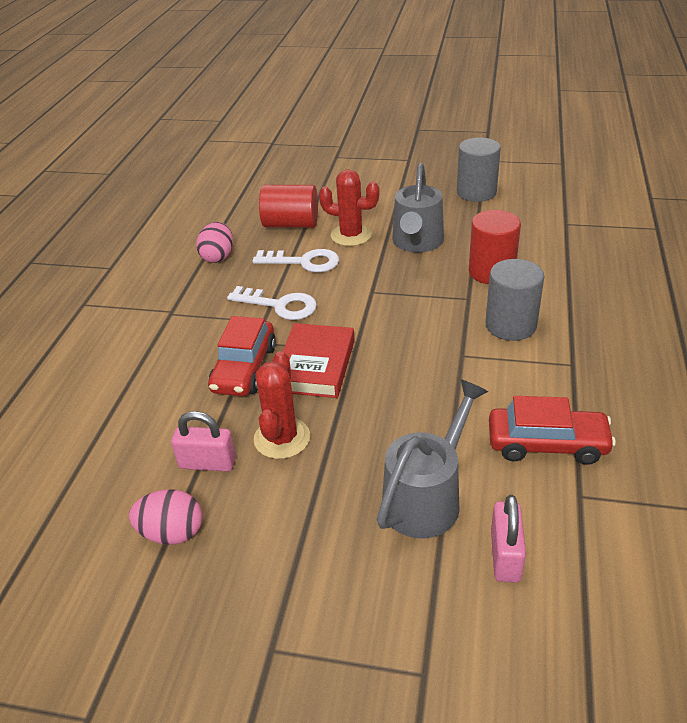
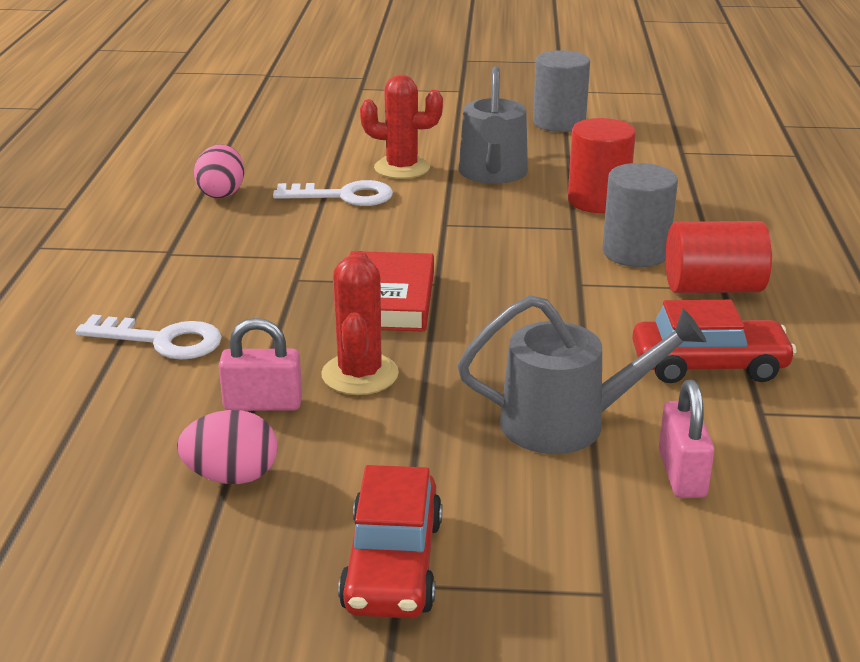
camera: 10 degrees left, 10 degrees down
red car [208,316,276,396] -> red car moved to [338,465,442,618]
white key [227,286,317,320] -> white key moved to [76,314,222,360]
red cylinder [259,185,318,228] -> red cylinder moved to [666,221,772,293]
grey watering can [377,379,488,538] -> grey watering can turned 60 degrees clockwise [458,295,706,454]

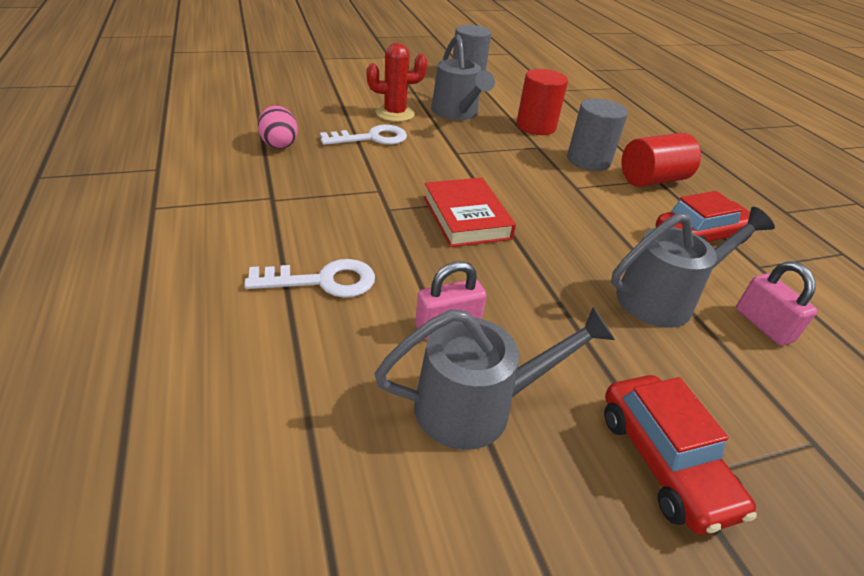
camera: 25 degrees left, 10 degrees up
pink egg [177,410,278,484] -> grey watering can [374,307,615,450]
red cactus [321,251,399,395] -> none

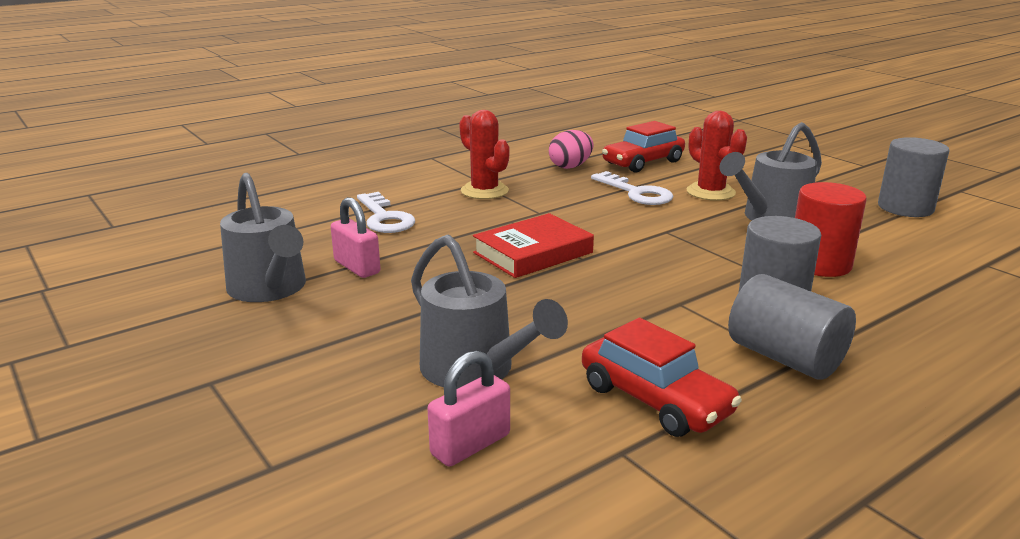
camera: 75 degrees right, 15 degrees down
red car [604,375,757,535] -> red car moved to [602,121,685,172]
red cylinder [621,133,701,187] -> grey cylinder [728,274,856,380]
none -> red cactus [459,110,510,199]

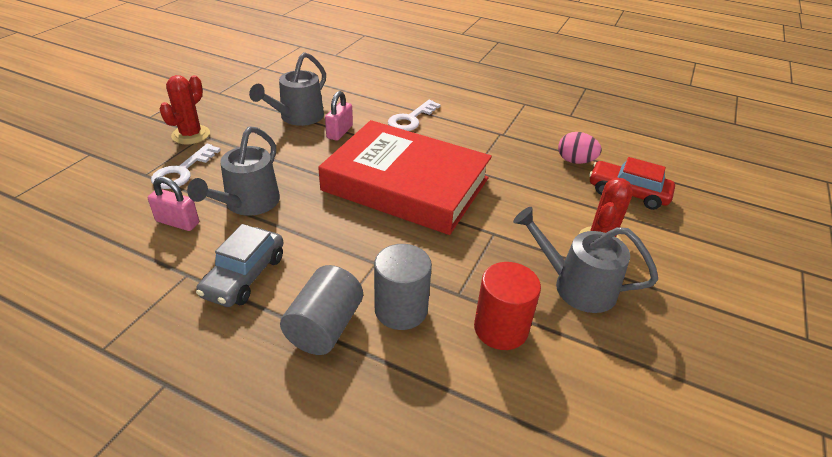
camera: 60 degrees right, 15 degrees up
red cactus [459,110,510,199] -> red cactus moved to [159,75,210,145]
red book [473,213,594,278] -> red book [318,120,492,235], size x2.04
red car [582,318,742,437] -> grey car [196,224,283,307]
white key [591,171,673,205] -> white key moved to [151,144,221,189]
grey cylinder [878,137,950,217] -> none

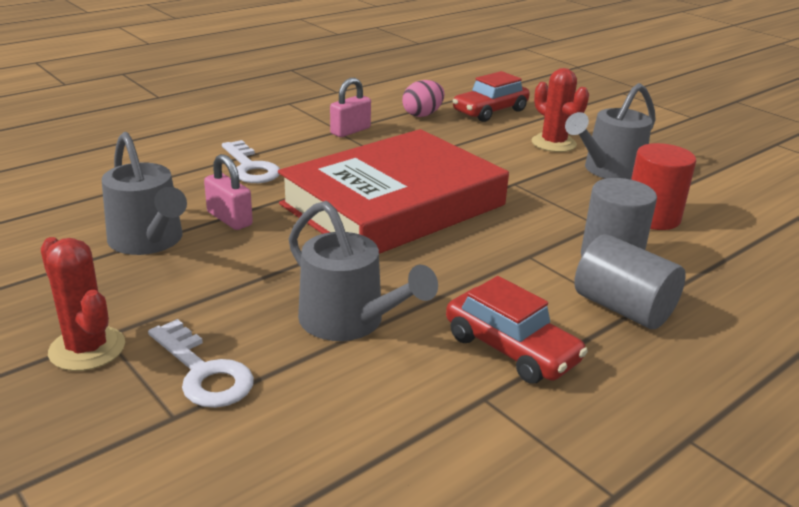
camera: 65 degrees left, 10 degrees down
pink padlock [148,176,199,231] -> pink padlock moved to [330,78,371,137]
grey car [196,224,283,307] -> red car [446,276,588,384]

